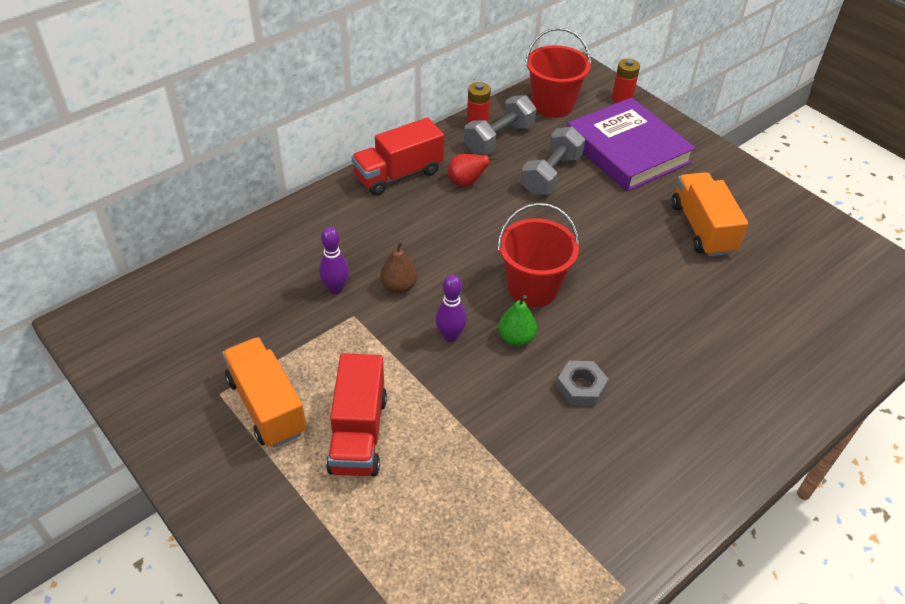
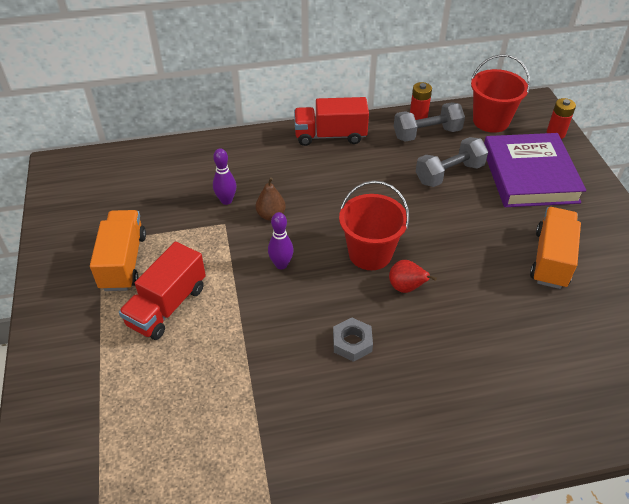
camera: 30 degrees right, 0 degrees up
red pear [448,154,498,187] -> red pear moved to [389,260,437,293]
green pear [498,295,537,346] -> none

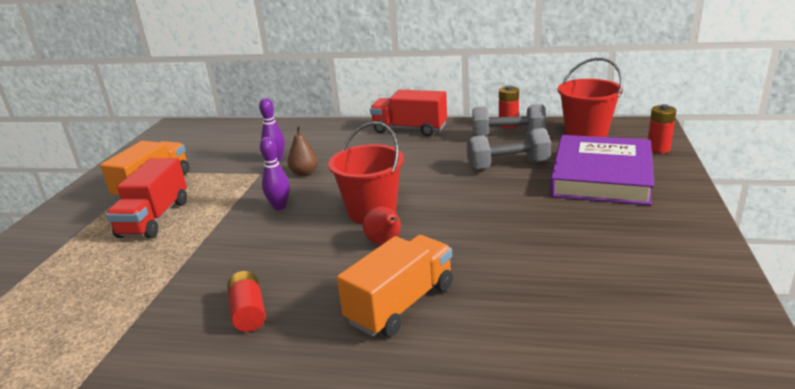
camera: 25 degrees right, 20 degrees down
red truck [119,242,206,340] -> red truck turned 45 degrees counterclockwise [106,158,187,238]
grey nut [333,317,373,362] -> none
orange truck [530,207,581,289] -> orange truck moved to [337,235,453,337]
none -> red battery [227,271,266,332]

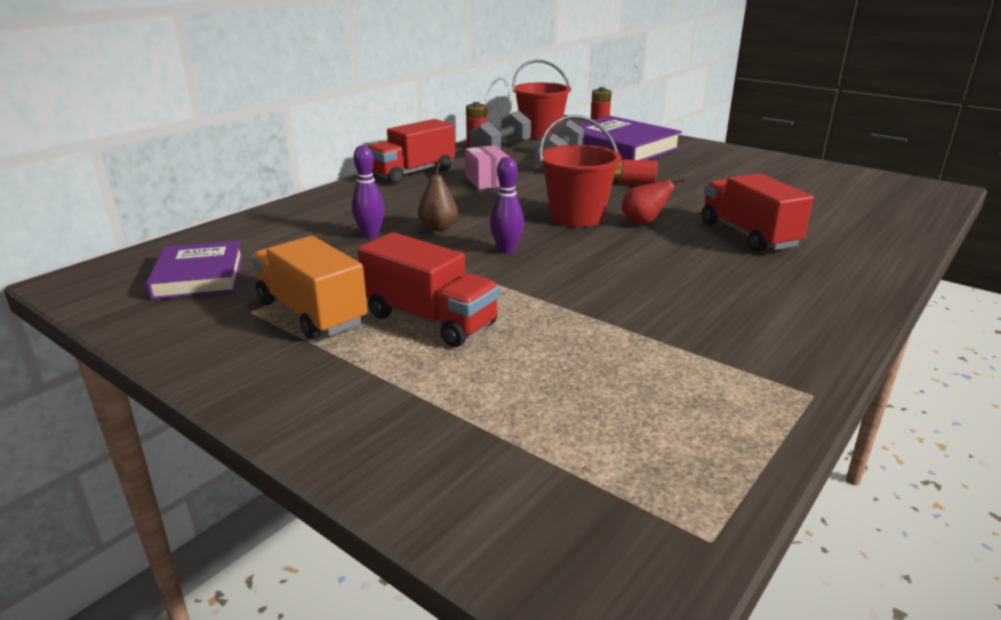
camera: 65 degrees left, 0 degrees up
red battery [227,271,266,332] -> red battery moved to [613,159,658,185]
orange truck [337,235,453,337] -> red truck [702,173,814,252]
none -> purple book [146,240,243,300]
none -> pink box [465,145,509,190]

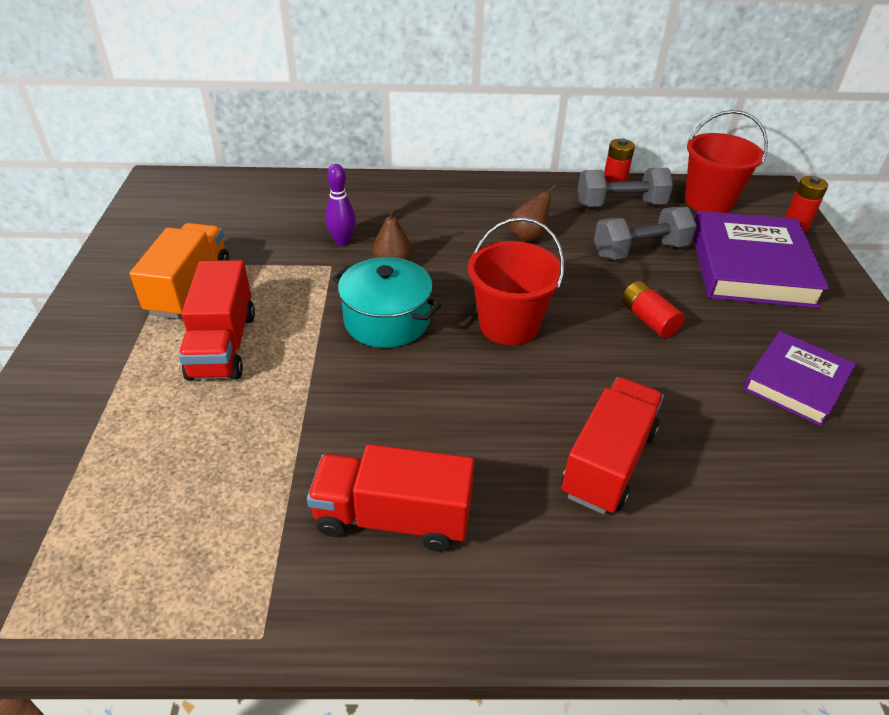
camera: 50 degrees right, 15 degrees up
purple book [146,240,243,300] -> purple book moved to [743,331,856,427]
red truck [368,119,455,184] -> red truck moved to [307,444,474,552]
pink box [465,145,509,190] -> brown pear [510,185,556,242]
purple bowling pin [490,157,524,254] -> turquoise pot [332,257,441,348]
red pear [621,178,685,224] -> none

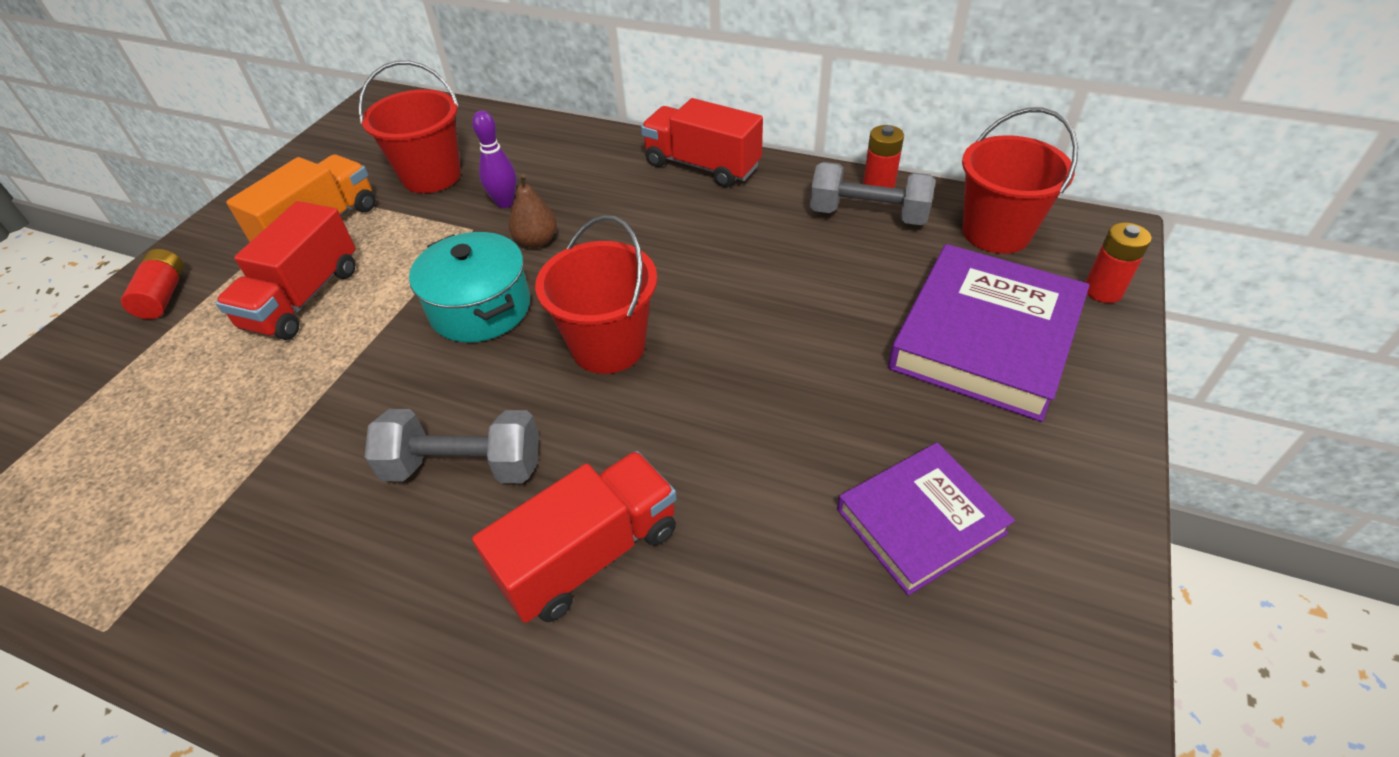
camera: 25 degrees right, 5 degrees up
red truck [307,444,474,552] -> red truck moved to [641,98,763,187]
brown pear [510,185,556,242] -> none
grey dumbbell [594,207,697,260] -> grey dumbbell moved to [365,409,539,483]
red battery [622,281,685,338] -> red battery moved to [121,249,184,319]
none -> red bucket [358,61,461,193]

